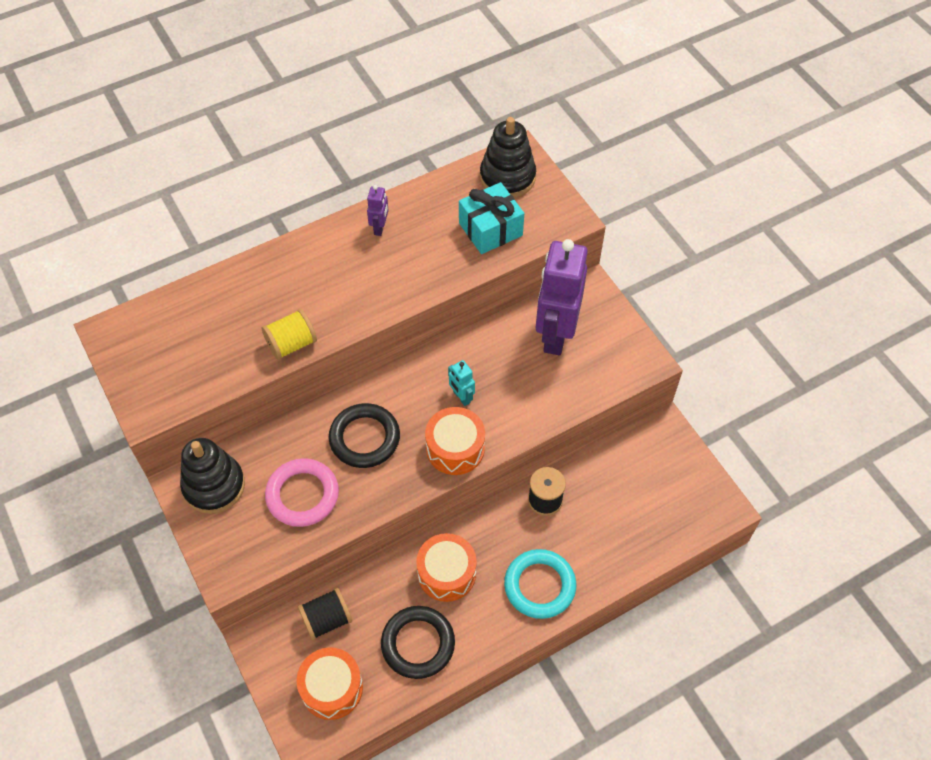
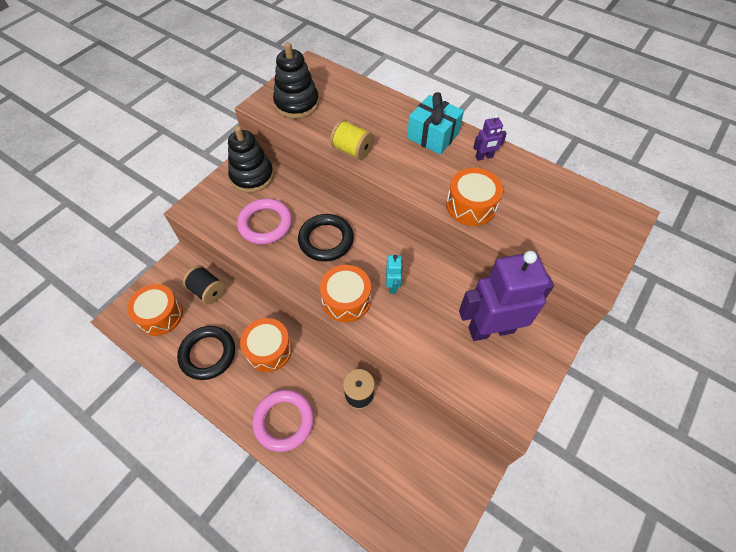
camera: 65 degrees right, 0 degrees up
turquoise robot [448,360,475,406] -> turquoise robot turned 150 degrees clockwise [386,255,403,294]
turquoise gift [459,182,524,254] -> turquoise gift moved to [407,92,464,155]
black stacking toy [480,117,536,198] -> black stacking toy moved to [273,42,319,119]
turquoise ring [504,549,576,619] -> pink ring [252,390,314,452]
none -> orange drum [446,168,503,226]

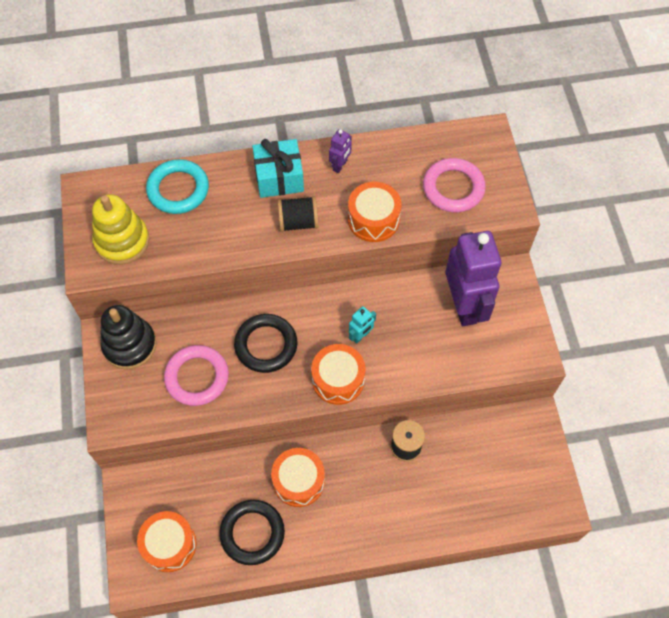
camera: 45 degrees left, 5 degrees up
black spool [183,265,225,305] -> black spool moved to [277,196,319,232]
pink ring [252,390,314,452] -> pink ring moved to [423,158,486,212]
black stacking toy [273,42,319,119] -> yellow stacking toy [92,194,149,265]
yellow spool [330,119,374,160] -> none
turquoise robot [386,255,403,294] -> turquoise robot turned 90 degrees clockwise [349,306,376,344]
purple robot [459,251,554,341] -> purple robot turned 135 degrees clockwise [445,231,501,326]
none -> turquoise ring [146,159,209,214]

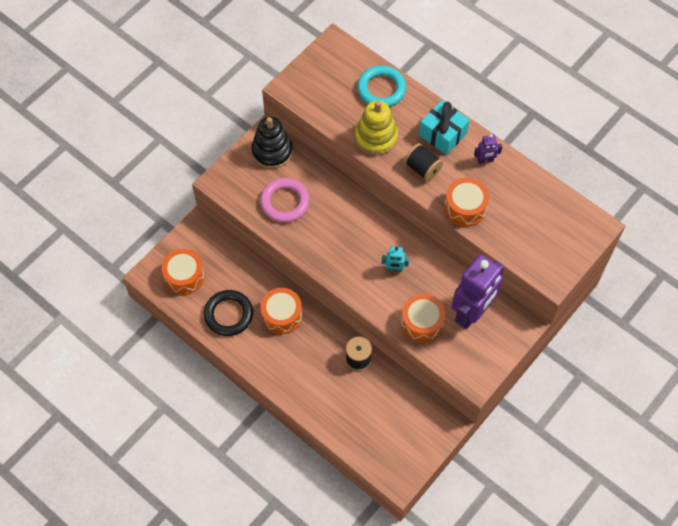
camera: 50 degrees right, 0 degrees up
yellow stacking toy [92,194,149,265] -> yellow stacking toy moved to [355,100,398,155]
black ring [234,314,297,373] -> none
orange drum [311,344,366,405] -> orange drum moved to [401,294,445,343]
pink ring [423,158,486,212] -> none

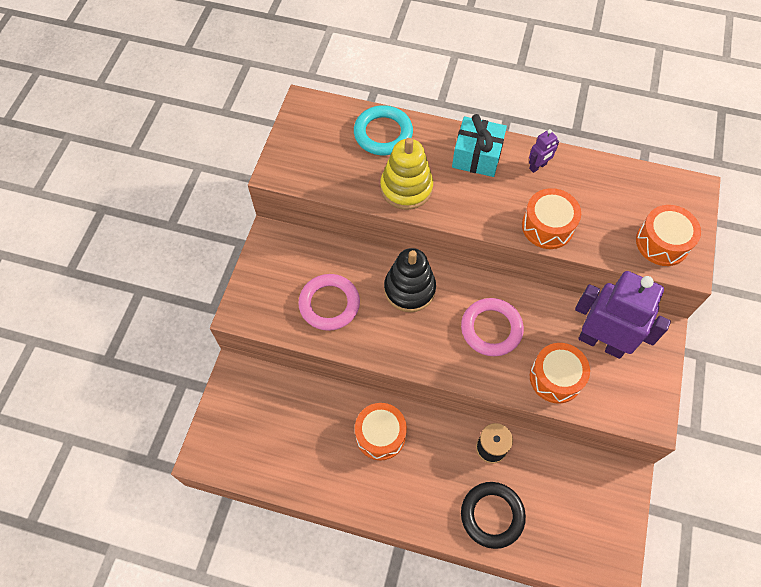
camera: 25 degrees left, 0 degrees up
orange drum [162,249,205,295] -> orange drum moved to [636,205,701,266]
black ring [204,290,253,336] -> black ring moved to [461,482,526,549]
black stacking toy [252,117,293,169] -> black stacking toy moved to [384,248,436,312]
turquoise robot [381,246,409,272] -> pink ring [461,298,524,356]
black spool [404,143,443,181] -> none
purple robot [452,254,504,329] -> purple robot turned 75 degrees counterclockwise [575,271,671,359]

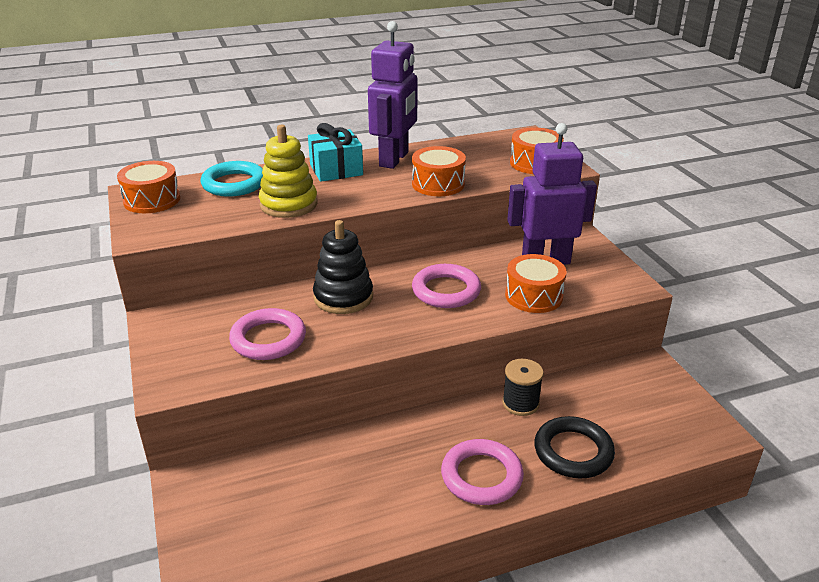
camera: 35 degrees left, 30 degrees down
orange drum [355,403,407,460] -> orange drum moved to [117,161,180,213]
purple robot [529,129,559,173] -> purple robot [368,21,418,169], size x2.38
none -> pink ring [441,439,524,505]

